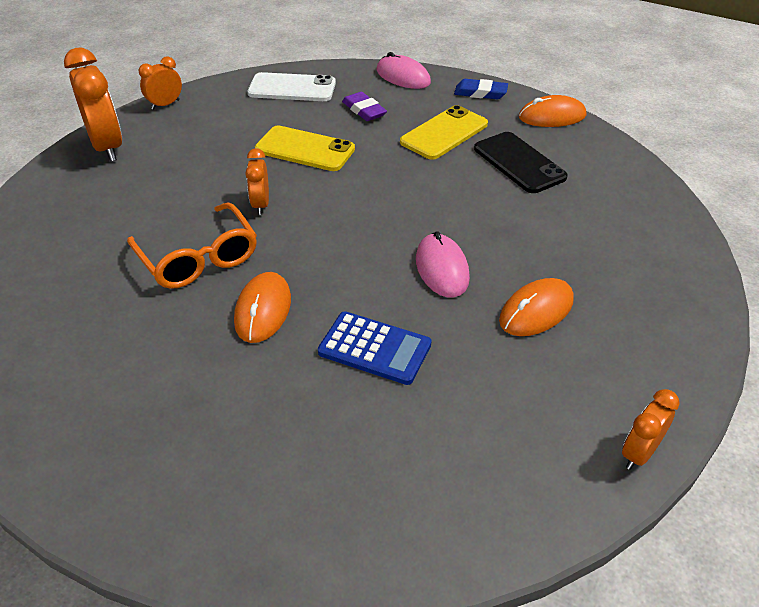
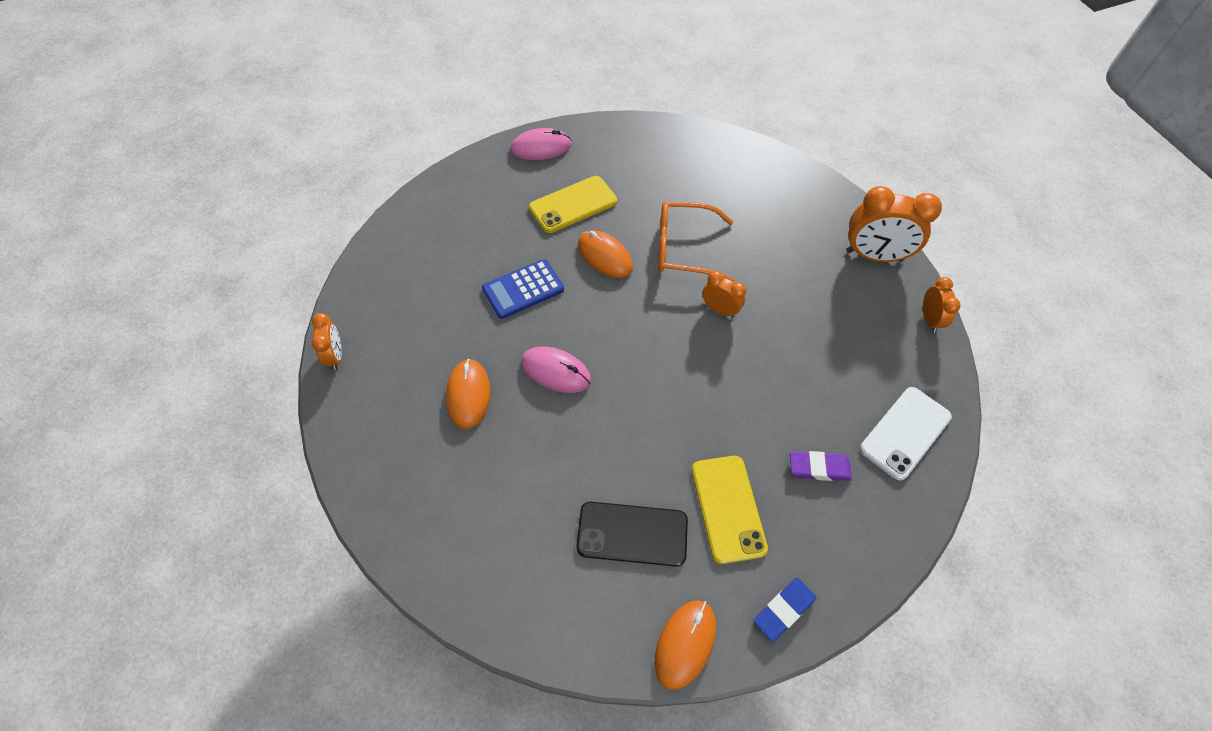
camera: 125 degrees right, 15 degrees up
yellow phone [255,126,355,171] -> yellow phone moved to [529,176,617,233]
pink mouse [376,52,431,89] -> pink mouse moved to [510,128,572,160]

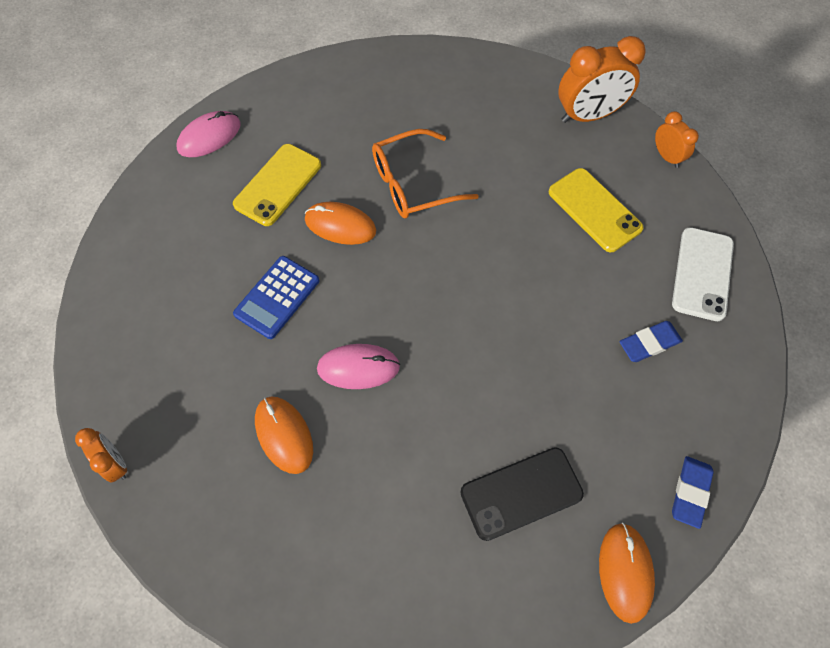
camera: 25 degrees left, 5 degrees up
yellow phone [692,456,768,564] -> yellow phone moved to [549,168,644,252]
orange clock [702,271,746,318] -> none
purple eraser [790,451,852,481] -> blue eraser [619,321,683,362]

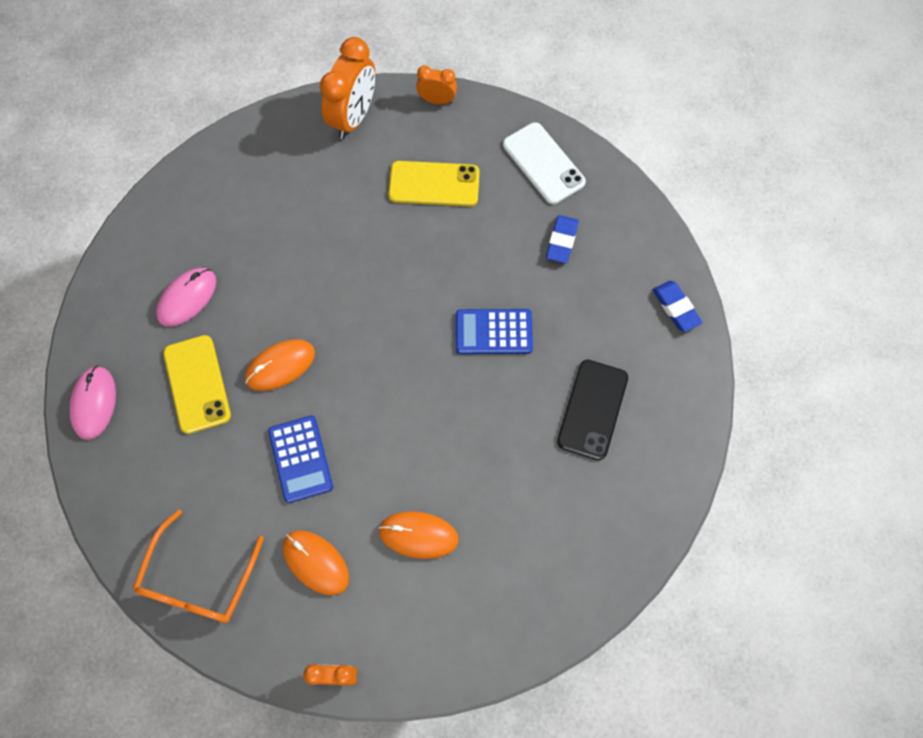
camera: 50 degrees left, 5 degrees up
pink mouse [317,344,400,389] -> pink mouse moved to [156,268,216,327]
orange glasses [372,129,479,219] -> orange glasses moved to [133,510,264,623]
orange mouse [599,522,655,624] -> orange mouse moved to [283,530,349,595]
none -> blue calculator [456,309,533,354]

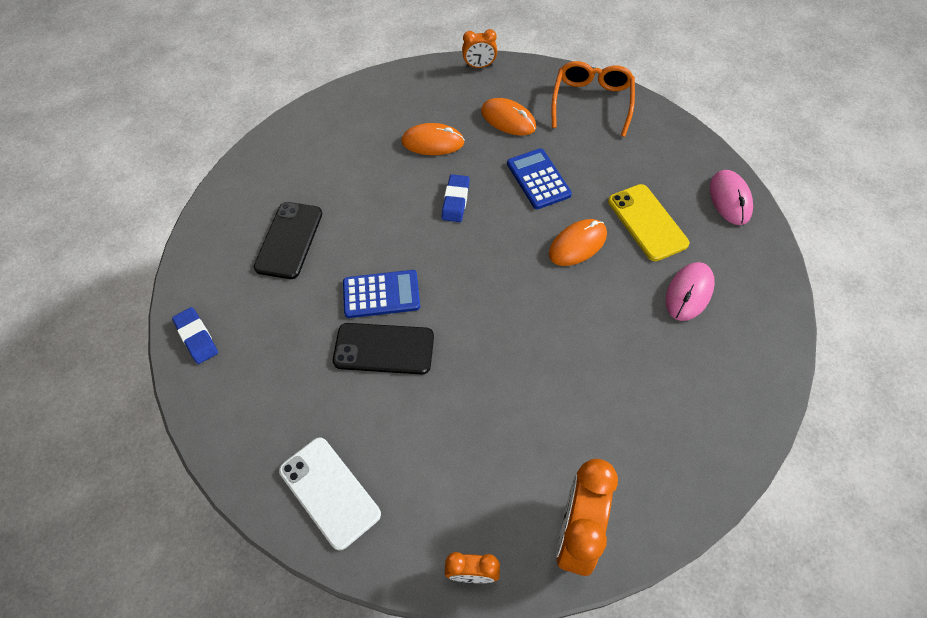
camera: 175 degrees right, 10 degrees down
yellow phone [388,161,479,206] -> none
blue eraser [546,215,579,263] -> blue eraser moved to [442,174,470,222]
none -> black phone [333,323,434,375]

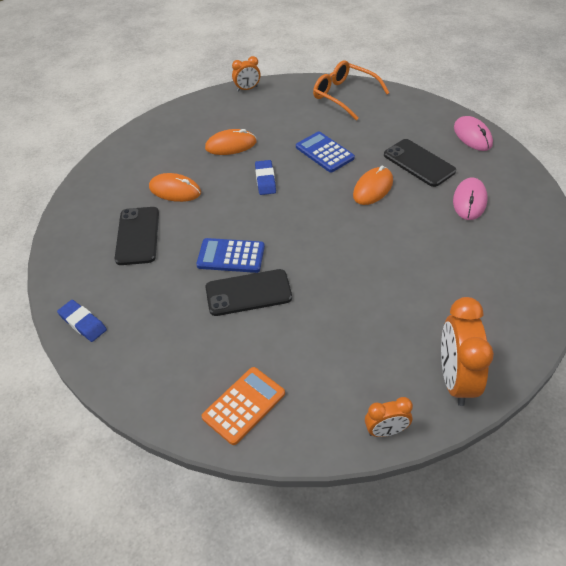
camera: 15 degrees left, 10 degrees down
white phone [279,437,381,550] -> orange calculator [202,367,285,445]
blue calculator [343,270,420,318] -> blue calculator turned 150 degrees counterclockwise [196,238,265,273]
orange mouse [481,98,536,136] -> orange mouse moved to [149,173,201,202]
orange glasses [551,61,635,137] -> orange glasses turned 45 degrees counterclockwise [313,61,390,120]
yellow phone [608,184,689,261] -> black phone [384,139,456,187]

